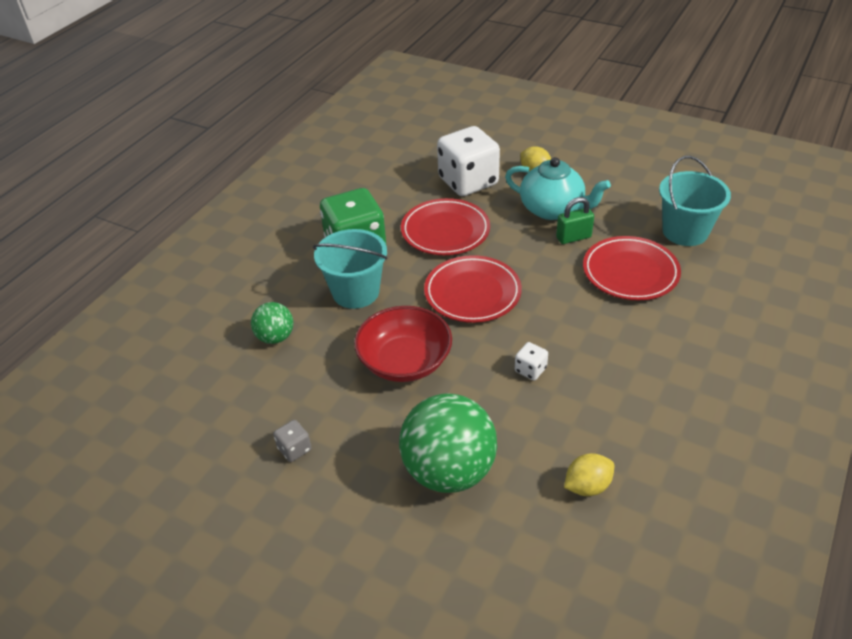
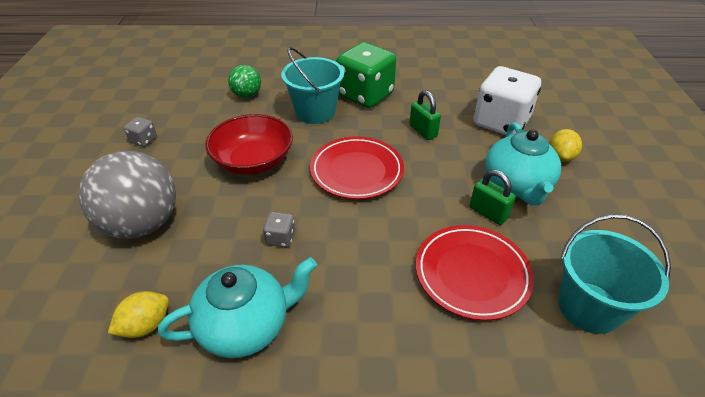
camera: 60 degrees right, 0 degrees up
green ball [399,393,497,493] -> grey ball [78,151,176,239]
red plate [401,198,490,255] -> green padlock [409,90,441,140]
white dice [515,342,548,380] -> grey dice [263,212,295,247]
yellow lemon [564,453,614,496] -> yellow lemon turned 75 degrees counterclockwise [108,291,169,338]
none -> turquoise teapot [158,257,317,358]

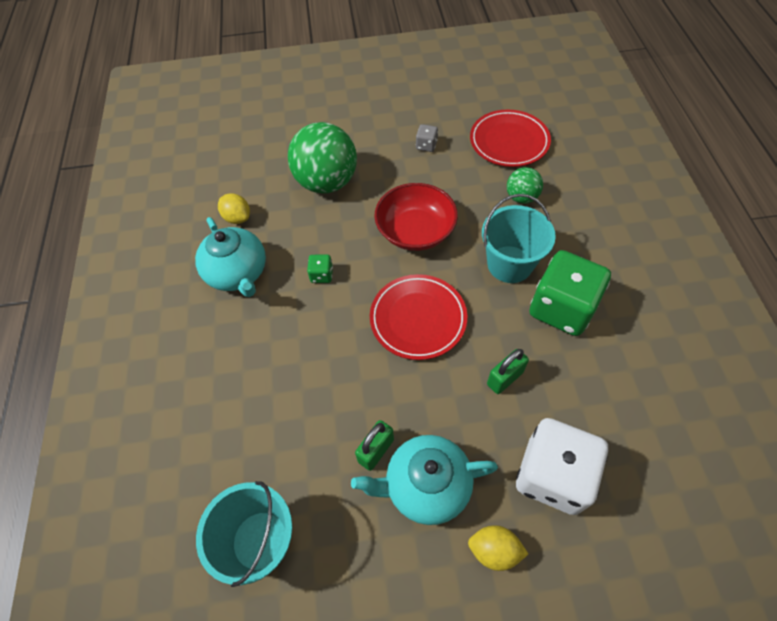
camera: 85 degrees right, 15 degrees up
grey ball [78,151,176,239] -> green ball [288,122,357,193]
grey dice [263,212,295,247] -> green dice [307,255,333,283]
red plate [416,225,534,321] -> red plate moved to [470,110,551,167]

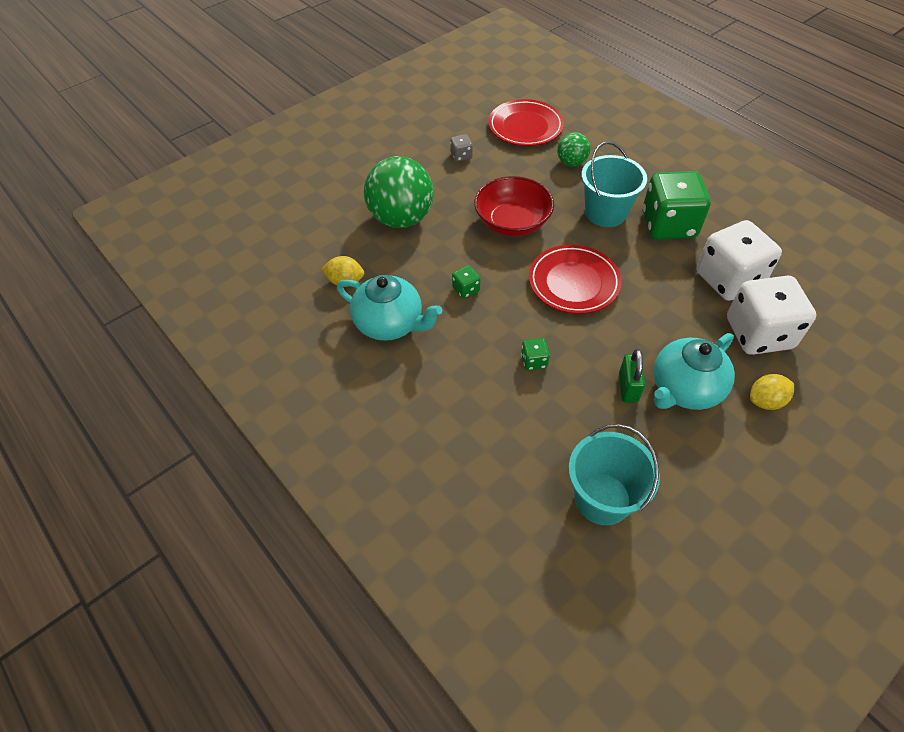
camera: 35 degrees left, 5 degrees down
green padlock [487,349,529,394] -> none
none -> green dice [521,338,550,370]
none -> white dice [696,220,782,301]

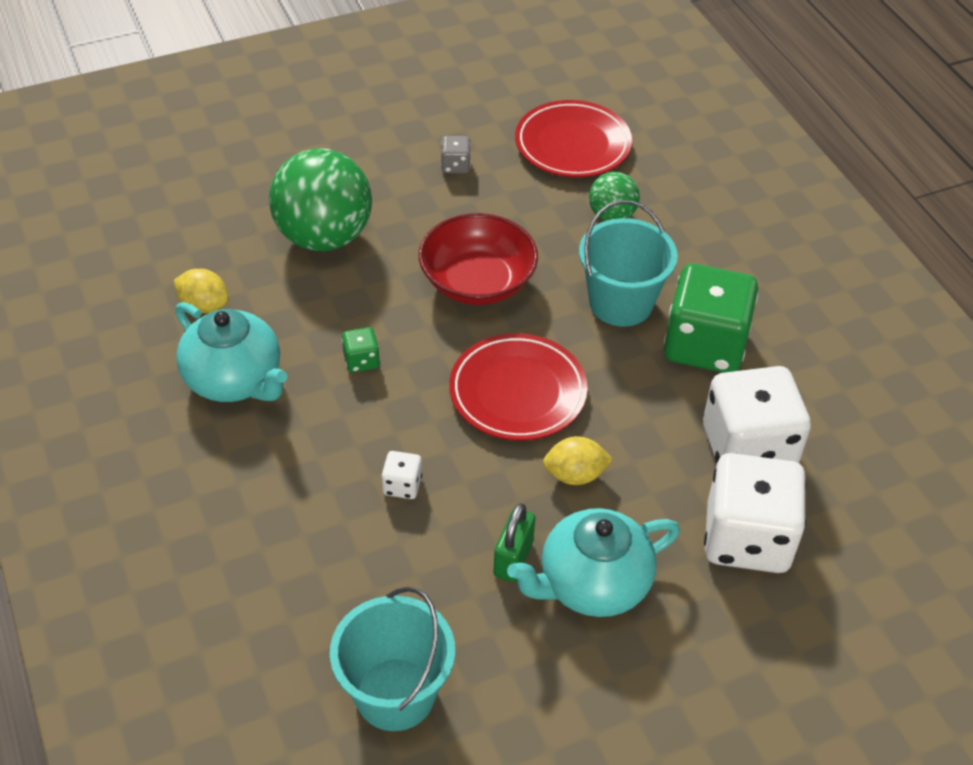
camera: 15 degrees right, 5 degrees down
green dice [521,338,550,370] -> white dice [381,451,422,499]
yellow lemon [750,374,794,410] -> yellow lemon moved to [543,436,613,485]

